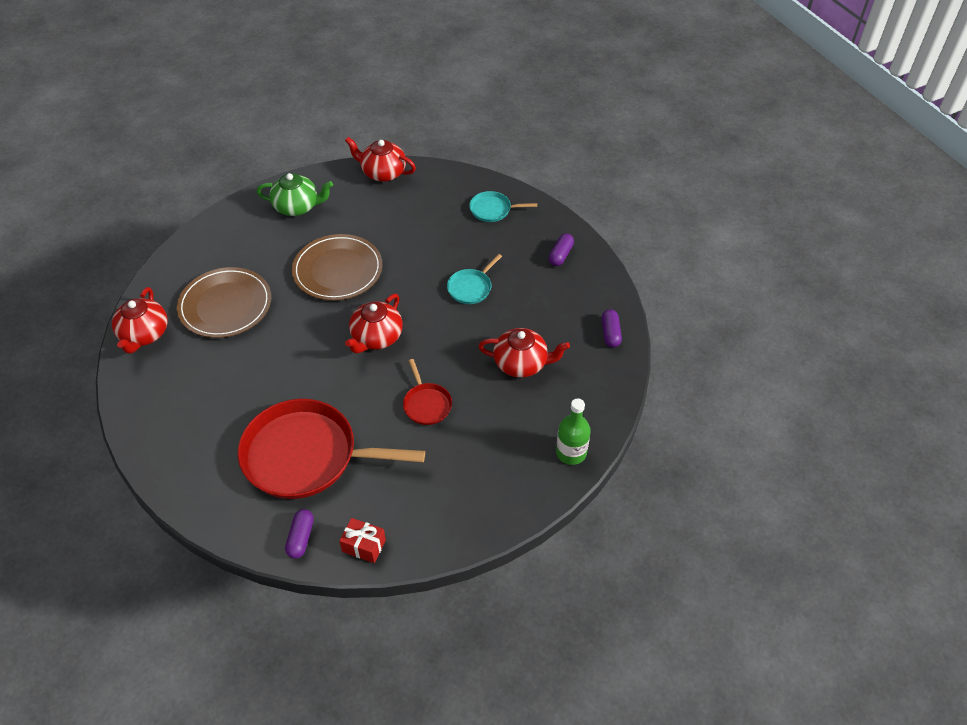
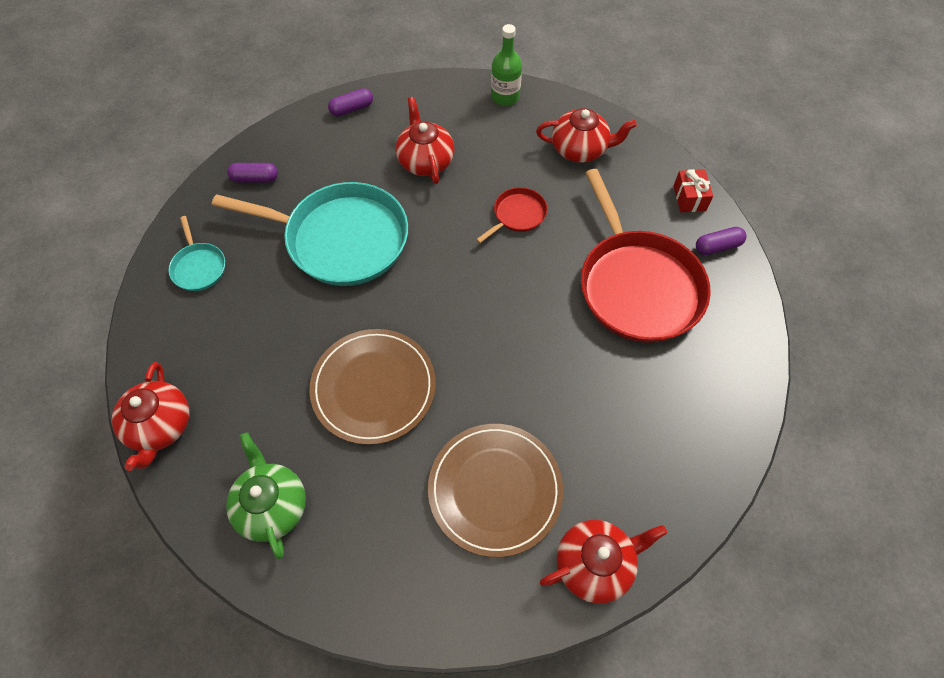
camera: 115 degrees left, 10 degrees up
red teapot [345,294,403,354] -> red teapot moved to [536,108,637,163]
turquoise pan [447,254,502,304] -> turquoise pan [212,182,408,286], size x2.23

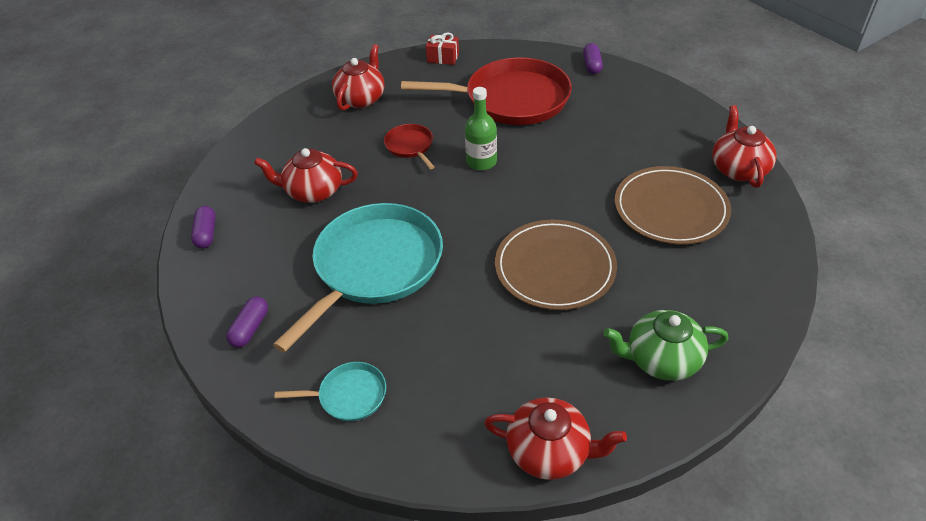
camera: 70 degrees left, 15 degrees down
green bottle [491,24,522,106] -> green bottle moved to [465,87,497,170]
purple capsule [696,227,747,255] -> purple capsule moved to [583,43,603,74]

